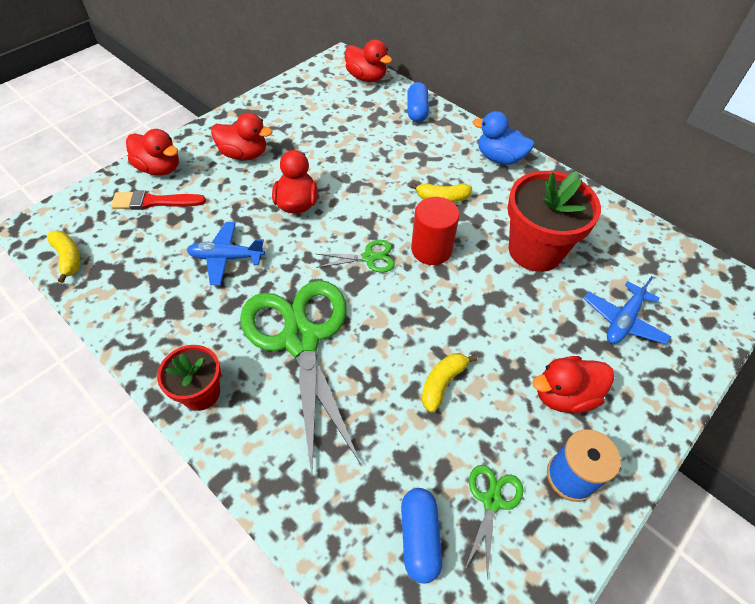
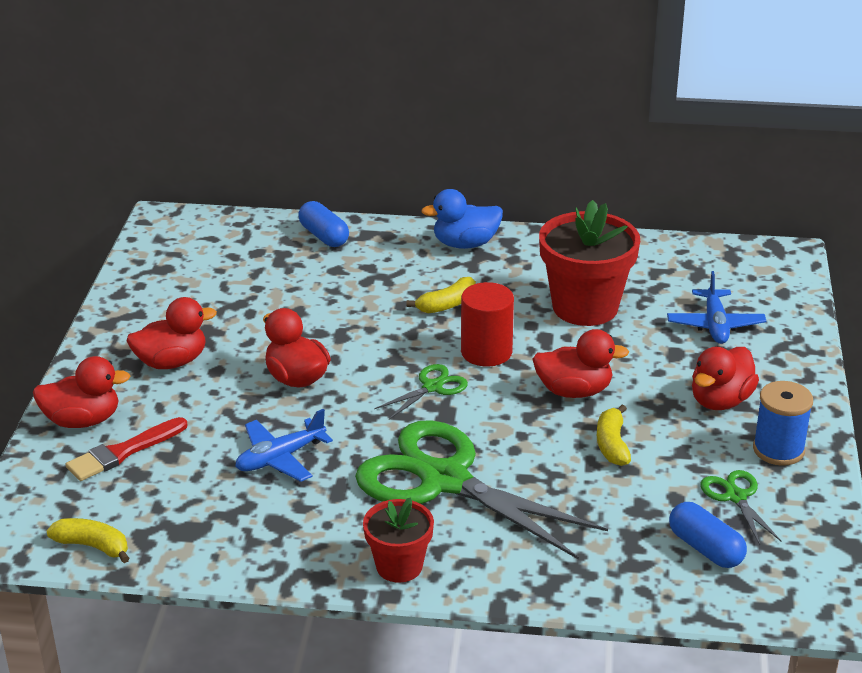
camera: 35 degrees left, 20 degrees down
red duck [345,40,392,82] -> red duck moved to [533,329,629,398]

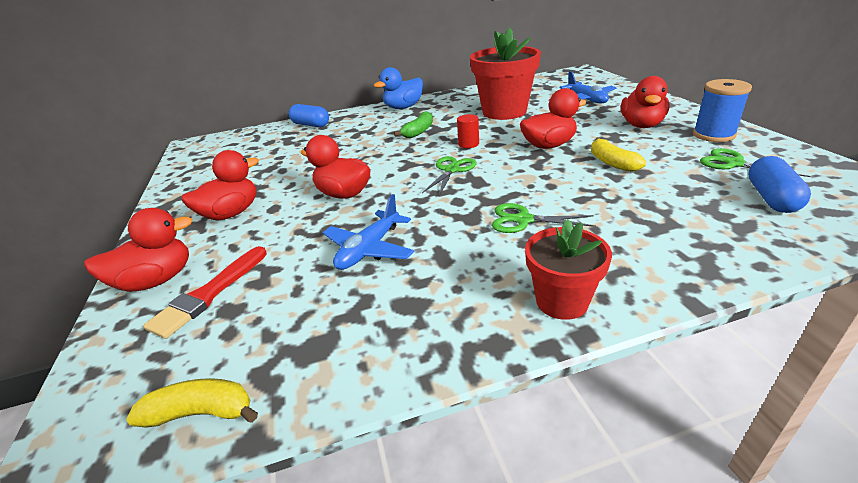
camera: 20 degrees left, 0 degrees up
green scissors [355,420,608,560] -> green scissors [492,203,596,233], size x0.43
yellow banana [407,277,476,313] -> green banana [394,111,433,138]
red cylinder [461,282,514,367] -> red cylinder [457,114,479,148], size x0.55
blue capsule [669,502,747,568] -> blue capsule turned 75 degrees clockwise [748,156,811,213]

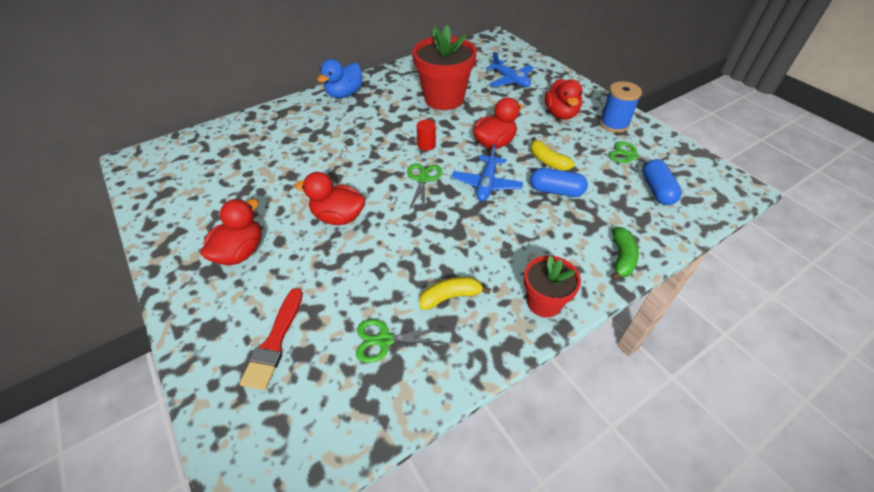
camera: 20 degrees left, 15 degrees up
red duck [84,208,193,292] -> none
yellow banana [126,378,258,428] -> yellow banana moved to [419,277,491,310]
blue capsule [289,104,329,127] -> blue capsule moved to [530,168,588,197]
blue plane [323,194,415,270] -> blue plane moved to [452,144,523,201]
green banana [394,111,433,138] -> green banana moved to [611,227,639,280]
green scissors [492,203,596,233] -> green scissors moved to [356,319,447,363]

